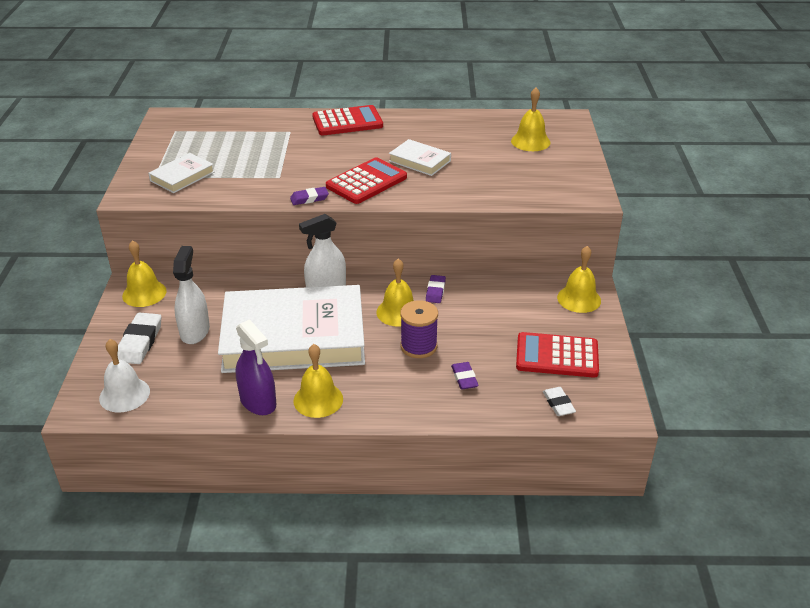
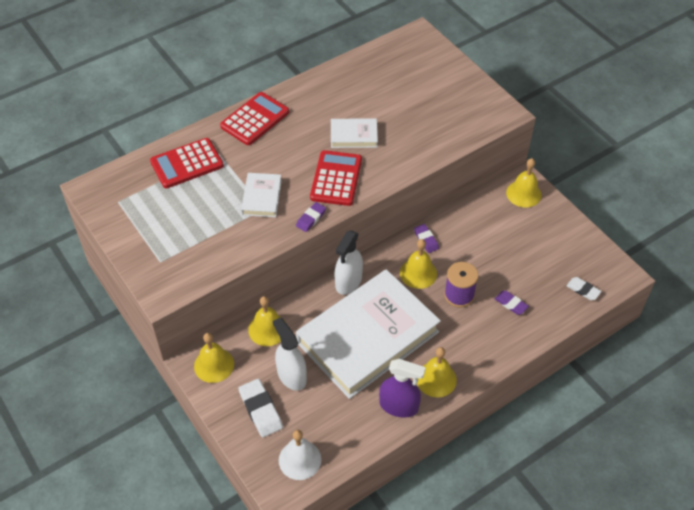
camera: 35 degrees left, 15 degrees up
white book [148,153,214,193] -> white book moved to [241,173,282,217]
yellow bell [511,88,550,151] -> yellow bell moved to [248,296,285,346]
red calculator [516,332,599,378] -> red calculator moved to [150,138,224,188]

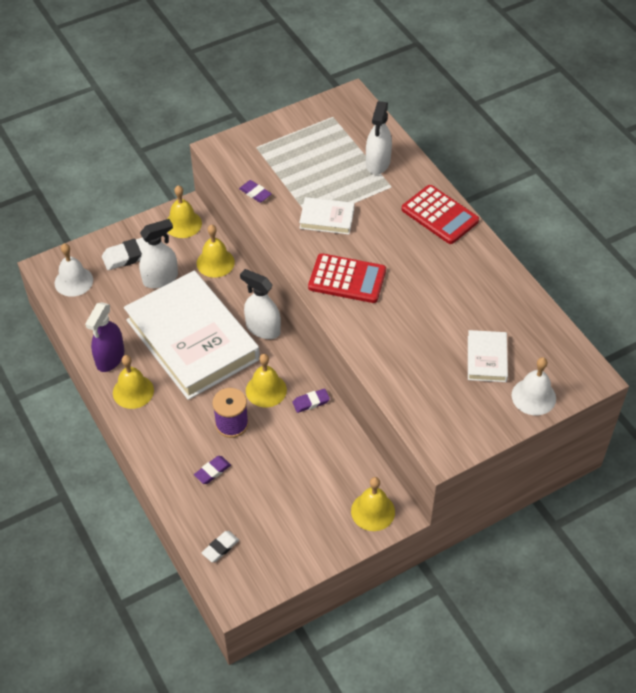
camera: 95 degrees right, 0 degrees up
red calculator [150,138,224,188] -> white spray bottle [366,101,392,174]
purple eraser [296,202,326,232] -> purple eraser moved to [239,180,272,203]
white book [331,118,378,148] -> white book moved to [468,330,508,382]
none -> white bell [512,357,556,415]

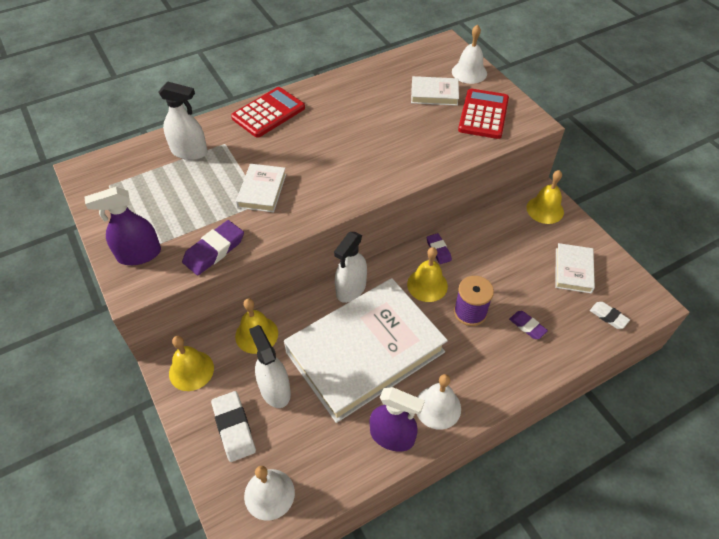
camera: 90 degrees left, 0 degrees up
yellow bell [113,355,154,409] -> white bell [417,374,461,430]
purple eraser [239,180,272,203] -> purple eraser [182,220,244,275], size x1.63
red calculator [308,253,386,303] -> red calculator moved to [458,89,509,139]
none -> purple spray bottle [85,187,161,265]
none -> white book [555,243,595,294]

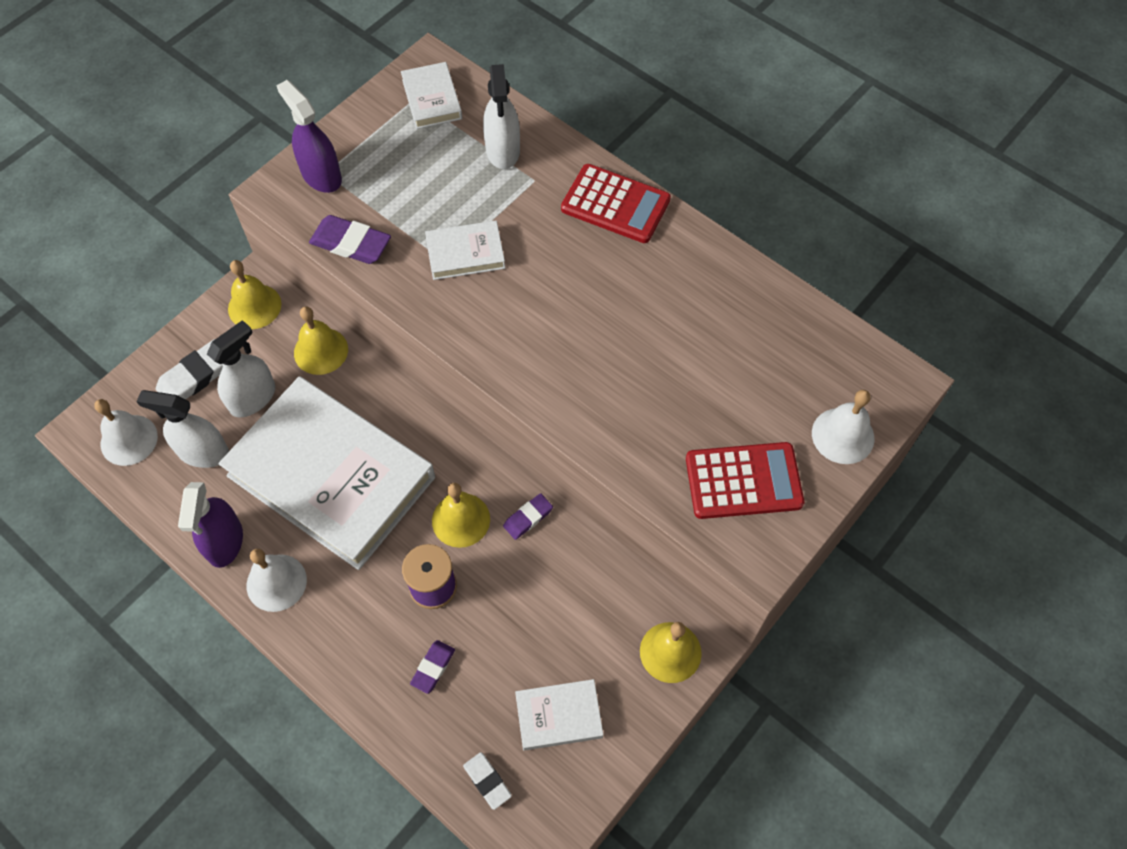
camera: 70 degrees right, 10 degrees up
white spray bottle [334,232,367,303] -> white spray bottle moved to [136,390,229,468]
white book [411,76,459,106] -> white book moved to [401,62,462,129]
white eraser [590,302,630,329] -> white eraser turned 60 degrees counterclockwise [463,752,512,810]

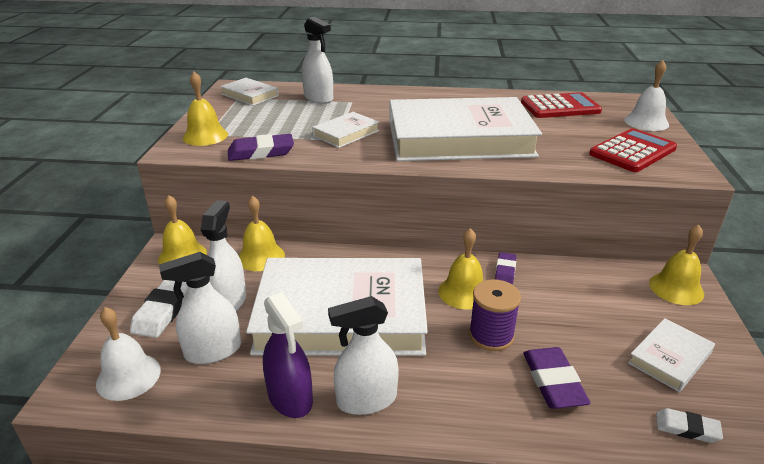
camera: 35 degrees left, 30 degrees down
white bell [247,549,307,612] -> white spray bottle [328,296,399,415]
purple spray bottle [276,80,342,193] -> yellow bell [183,72,228,146]
purple eraser [410,640,455,694] -> purple eraser [523,347,590,409], size x1.63
red calculator [561,164,671,243] -> red calculator moved to [521,92,602,118]
none -> white book [389,97,542,161]

